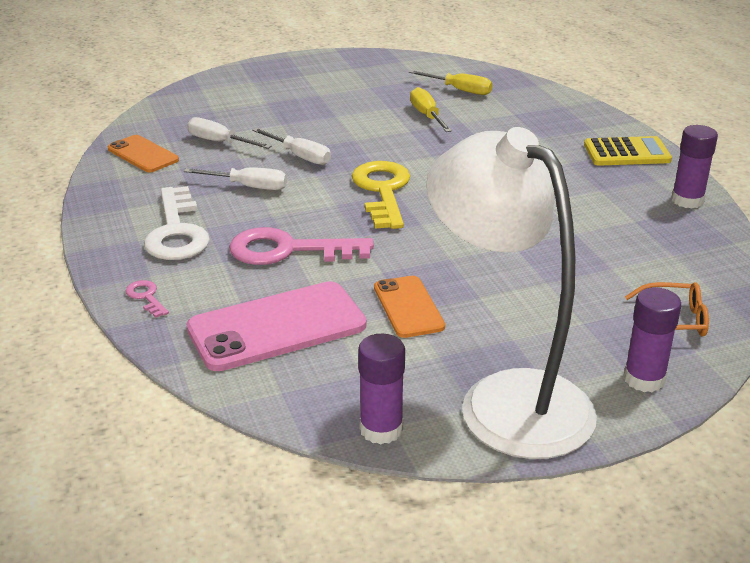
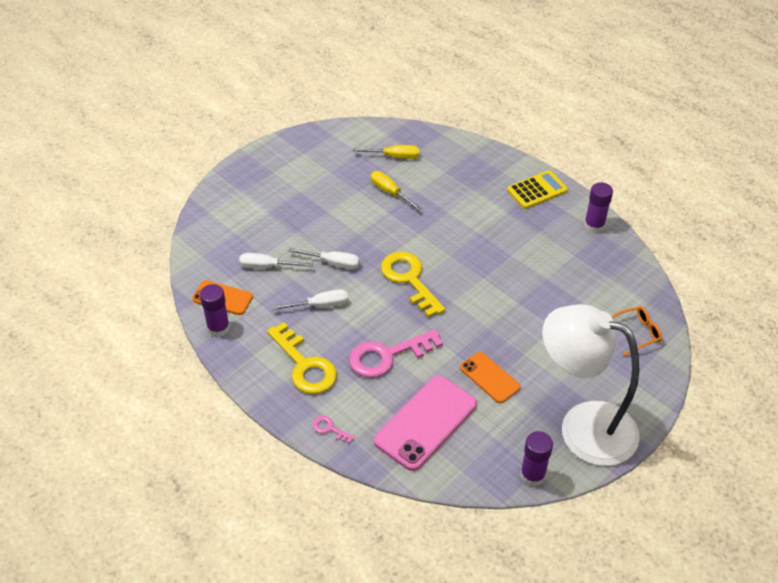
camera: 25 degrees left, 15 degrees up
white key [144,186,210,260] -> yellow key [267,322,337,394]
purple glue stick [624,287,681,392] -> purple glue stick moved to [200,284,230,337]

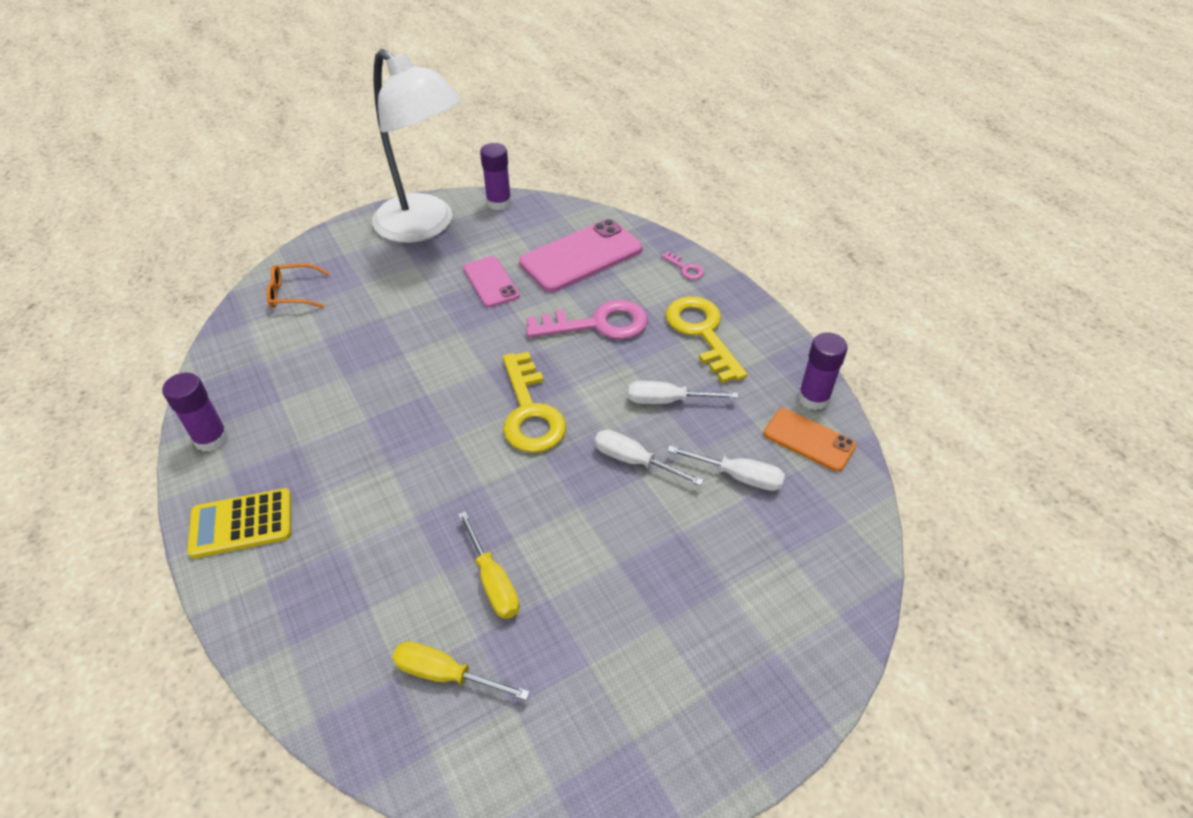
camera: 165 degrees left, 0 degrees up
orange phone [460,352,521,403] -> pink phone [463,256,519,308]

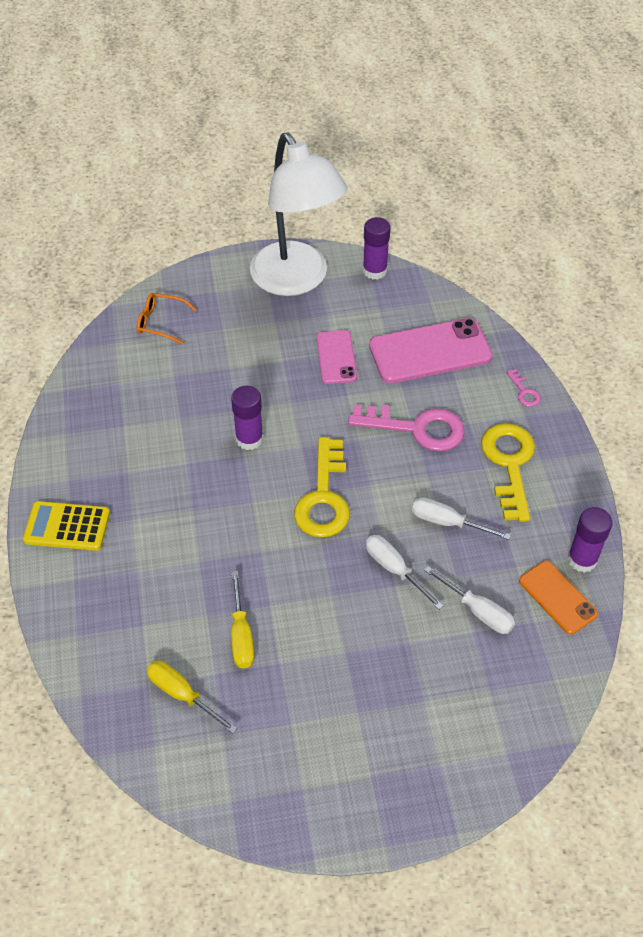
camera: 20 degrees right, 5 degrees up
purple glue stick [162,373,229,452] -> purple glue stick moved to [231,386,263,450]

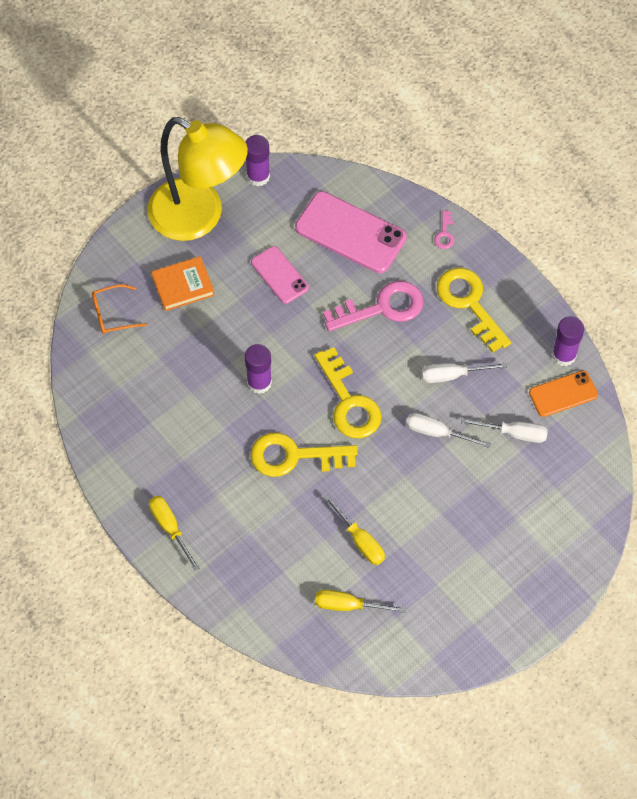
camera: 30 degrees left, 10 degrees up
yellow calculator [23,501,110,551] -> yellow screwdriver [149,496,200,571]
white lamp [250,132,348,296] -> yellow lamp [147,117,248,241]
pink phone [369,318,493,384] -> pink phone turned 75 degrees clockwise [295,191,407,273]
pink key [506,369,541,407] -> pink key turned 60 degrees clockwise [434,210,454,249]
orange phone [519,561,598,635] -> orange phone turned 45 degrees counterclockwise [529,370,598,417]
none -> orange book [151,256,215,311]
none -> yellow key [250,433,358,477]

